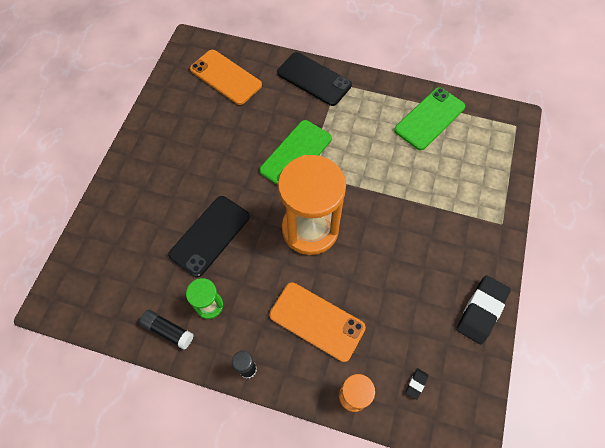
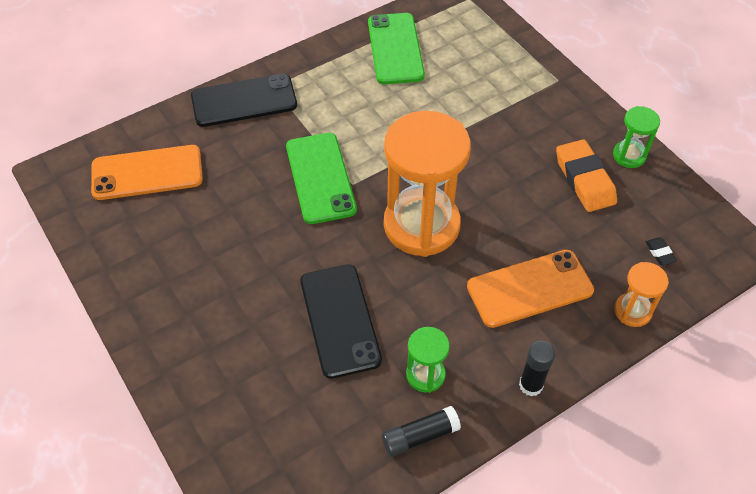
camera: 50 degrees left, 10 degrees down
black eraser [456,275,511,345] -> green hourglass [613,106,660,168]
none -> orange eraser [556,139,617,212]

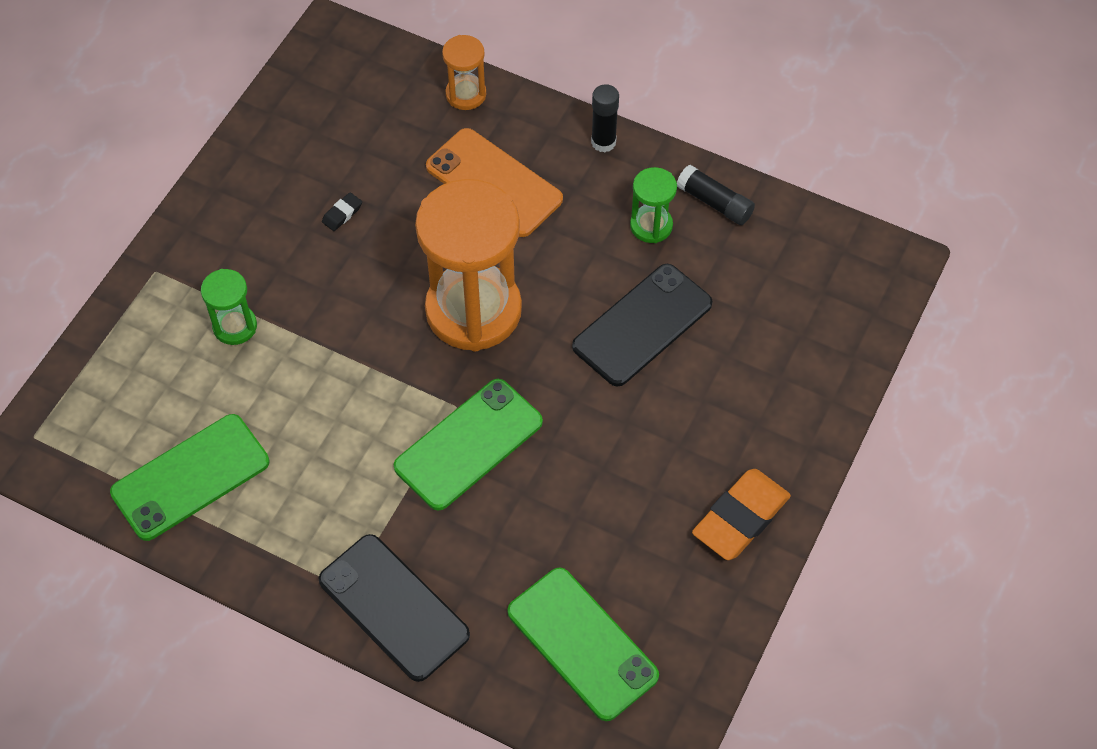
camera: 120 degrees left, 5 degrees up
orange phone [91,145,203,200] -> green phone [507,568,659,721]
orange eraser [556,139,617,212] -> orange eraser moved to [692,469,791,560]
green hourglass [613,106,660,168] -> green hourglass moved to [201,269,257,345]
black eraser [645,238,677,265] -> black eraser moved to [322,192,362,231]

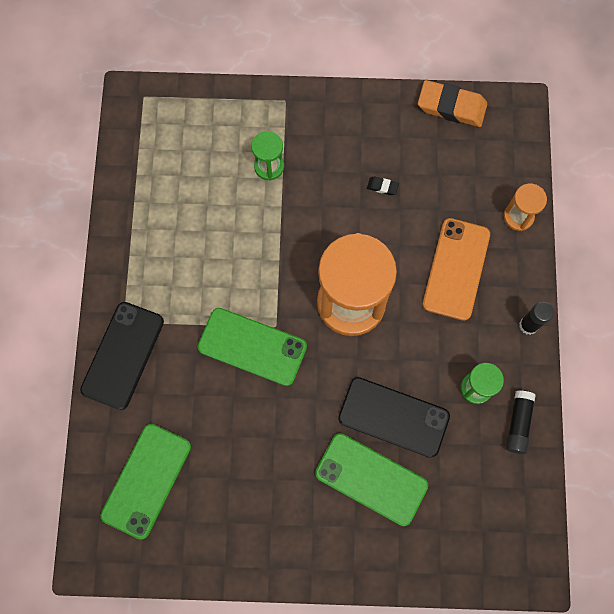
camera: 65 degrees right, 15 degrees up
green phone [110,414,269,541] -> green phone moved to [315,433,428,526]
orange eraser [692,469,791,560] -> orange eraser moved to [418,80,487,127]

